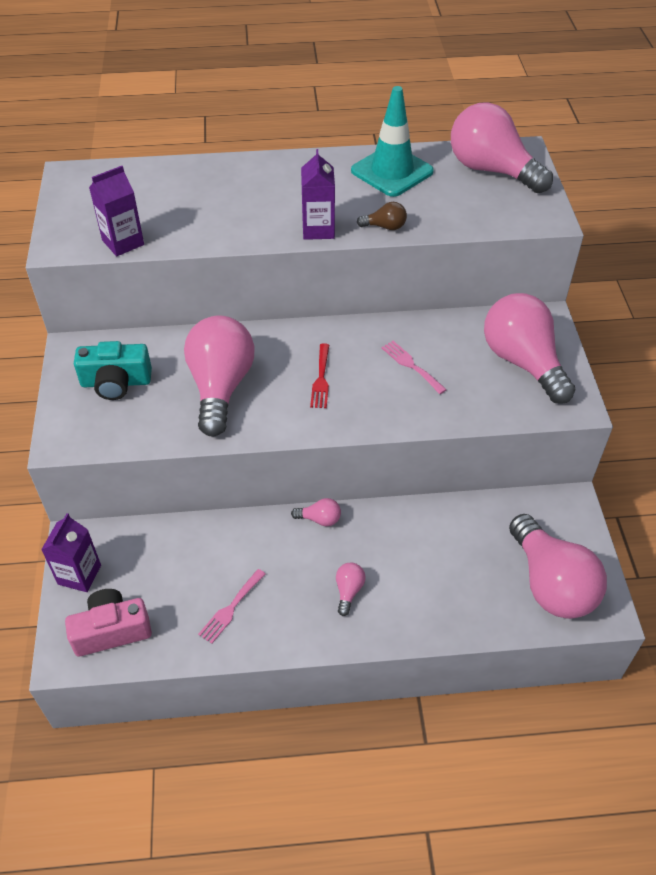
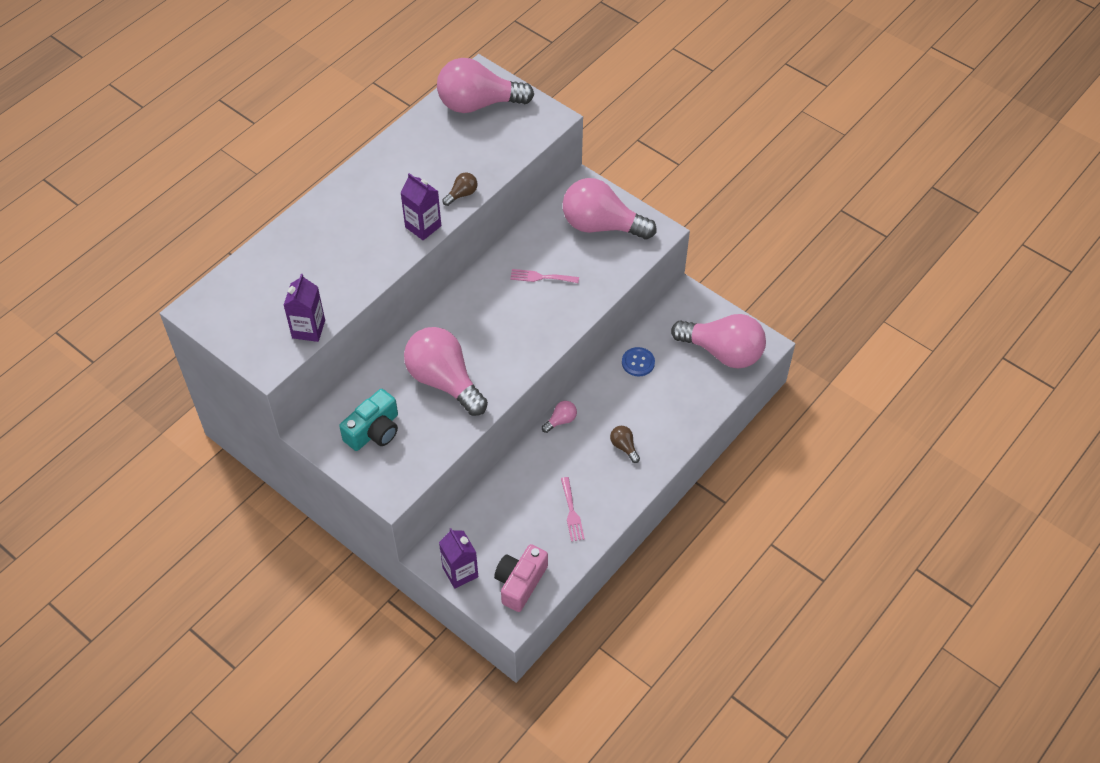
camera: 45 degrees left, 5 degrees up
red fork [310,343,329,408] -> none
pink light bulb [336,562,366,616] -> brown light bulb [610,426,640,463]
turquoise traffic cone [351,86,434,197] -> none
none -> blue button [622,347,655,376]

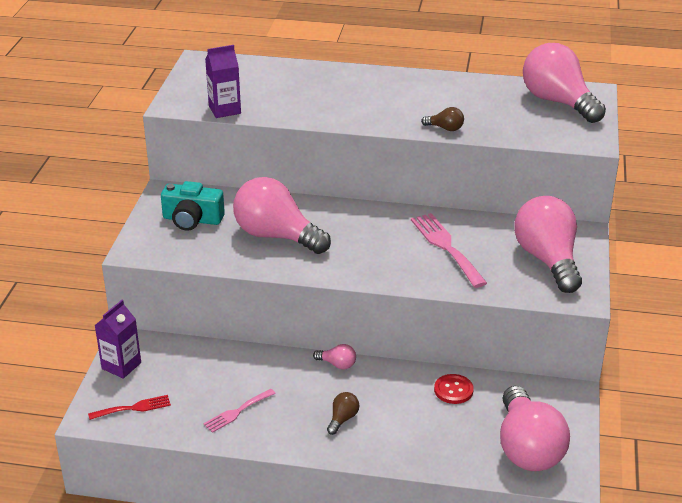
camera: 60 degrees right, 20 degrees down
purple carton [400,173,441,240] -> none
pink light bulb [404,327,488,416] -> pink light bulb turned 75 degrees counterclockwise [233,177,331,254]
pink camera [494,544,548,612] -> red fork [88,395,171,420]
pink fork [510,269,579,283] -> pink fork [411,213,487,288], size x1.70
blue button [622,347,655,376] -> red button [434,374,474,404]

